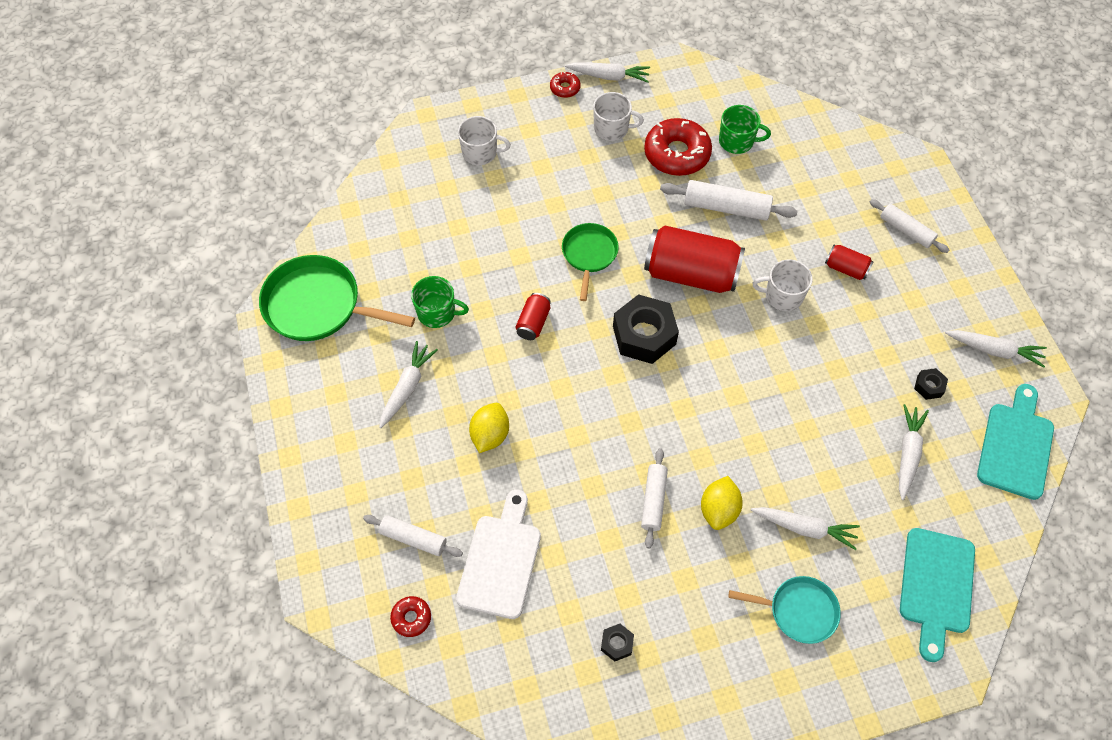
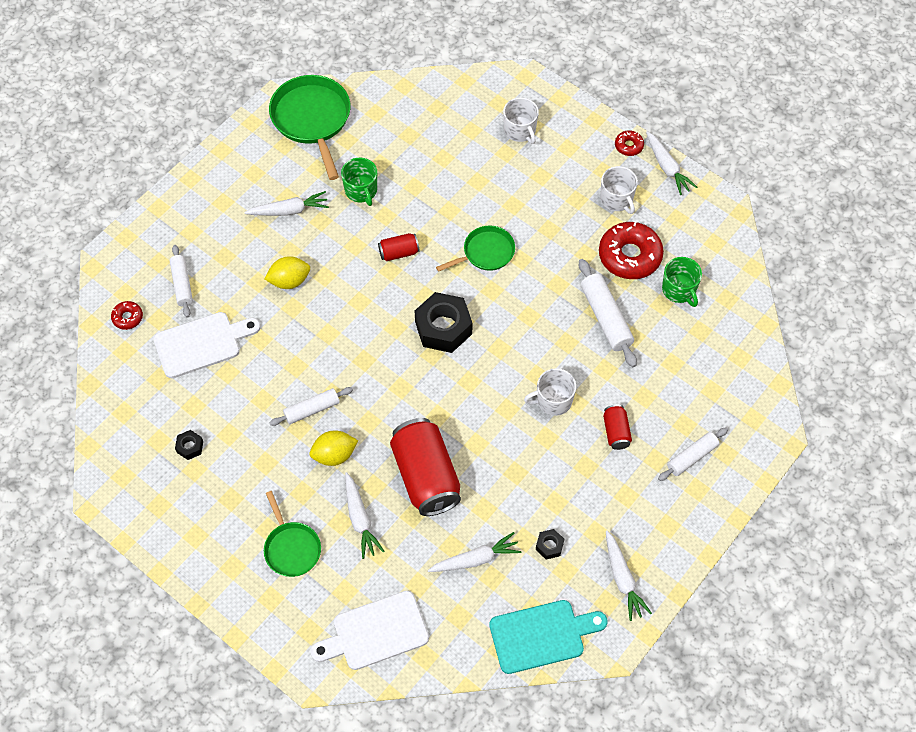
camera: 55 degrees right, 0 degrees up
red can [644,226,745,293] -> red can moved to [390,418,461,516]
turquoise pan [728,576,841,644] -> green pan [264,491,321,577]
white mug [753,259,813,311] -> white mug turned 75 degrees counterclockwise [524,368,576,416]
white rolling pin [870,199,949,253] -> white rolling pin turned 45 degrees clockwise [658,427,728,481]
turquoise cutting board [900,528,975,662] -> white cutting board [310,591,429,670]

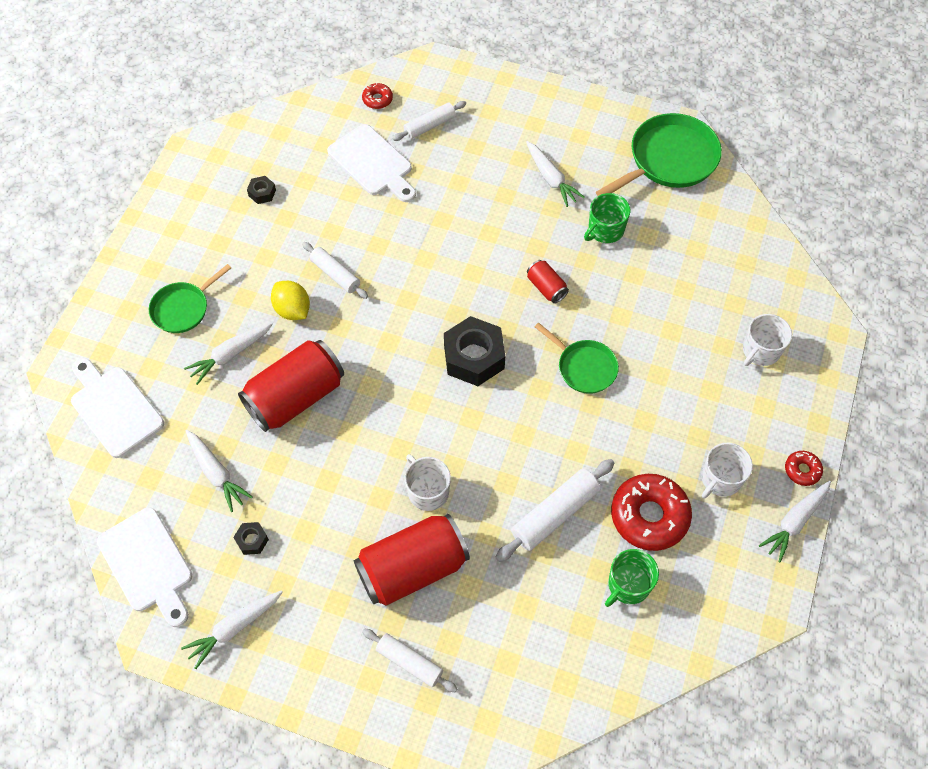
camera: 70 degrees right, 0 degrees up
yellow lemon [264,256,310,289] -> none
turquoise cutting board [489,600,608,674] -> white cutting board [97,507,193,627]
red can [603,405,632,450] -> red can [354,514,470,606], size x2.13

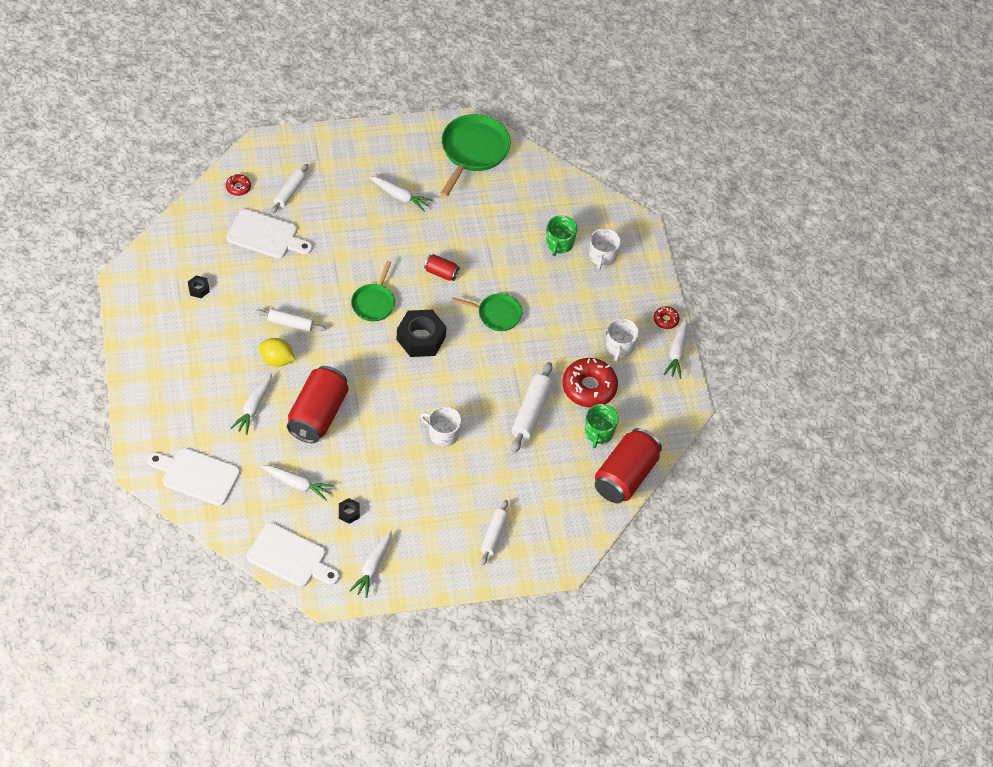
camera: 35 degrees left, 5 degrees down
green pan [149,264,231,333] -> green pan moved to [351,261,395,322]
red can [354,514,470,606] -> red can moved to [595,428,662,503]
white rolling pin [362,629,457,692] -> white rolling pin turned 75 degrees counterclockwise [481,500,508,565]
green mug [584,193,630,243] -> green mug moved to [546,215,577,256]

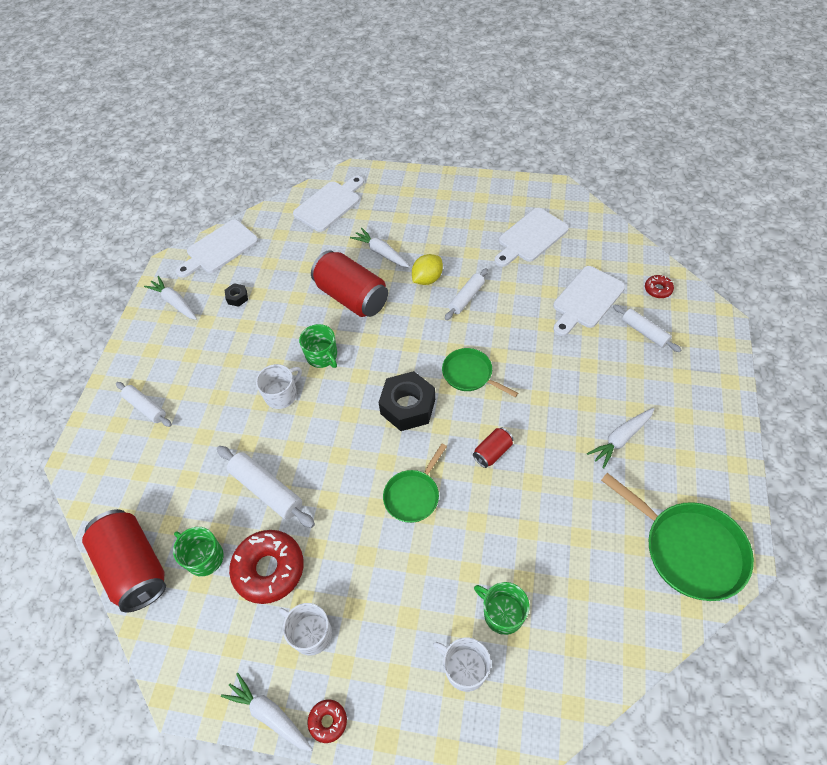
camera: 120 degrees right, 0 degrees up
black nut [188,275,210,298] -> white cutting board [495,208,569,267]
white carrot [260,465,334,501] -> none
none -> green mug [299,324,337,368]

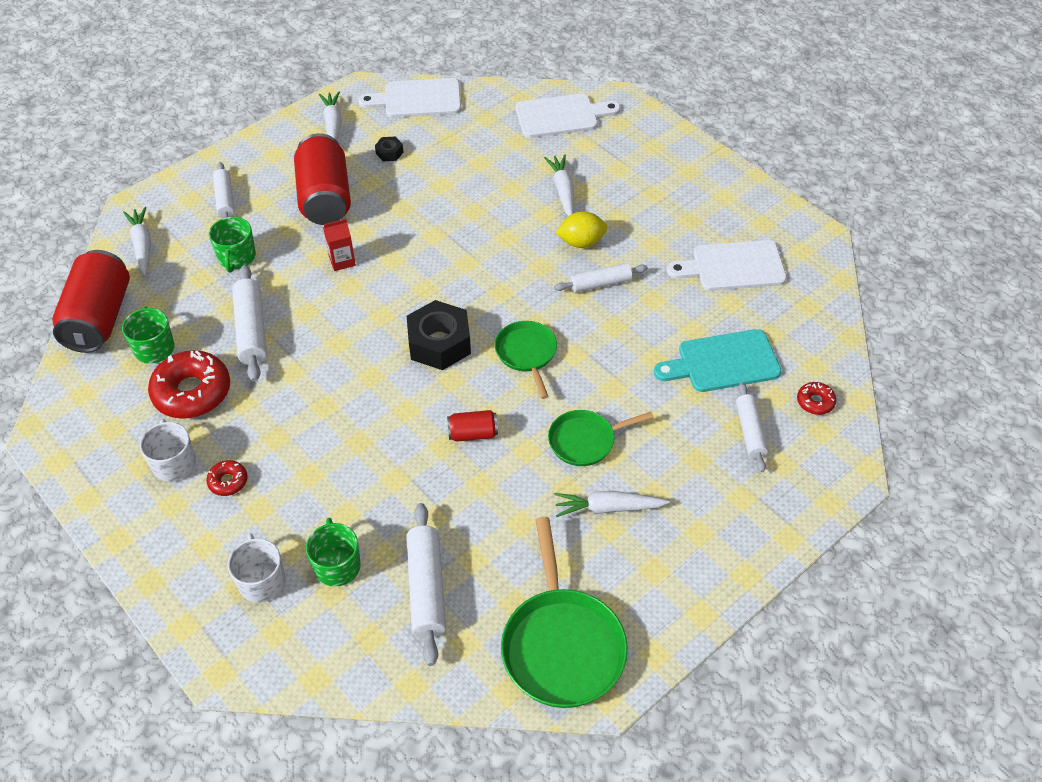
camera: 35 degrees right, 5 degrees down
white carrot [221,673,313,751] -> white carrot moved to [123,207,151,275]
white mug [256,364,302,409] -> red carton [323,219,356,271]
green mug [299,324,337,368] -> green mug moved to [209,217,256,272]
red donut [307,699,347,743] -> red donut moved to [206,460,248,496]
red can [311,250,388,317] -> red can moved to [294,133,351,225]
green pan [383,444,447,523] -> green pan moved to [548,410,654,466]
white cutting board [553,266,625,336] -> turquoise cutting board [654,329,782,392]
none -> white rolling pin [406,503,446,666]

